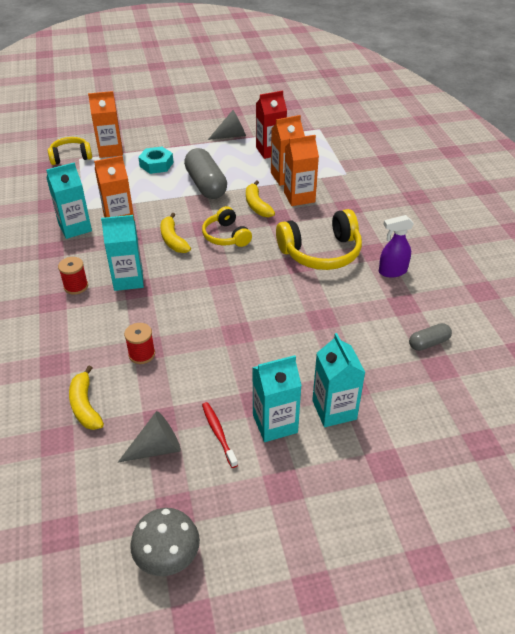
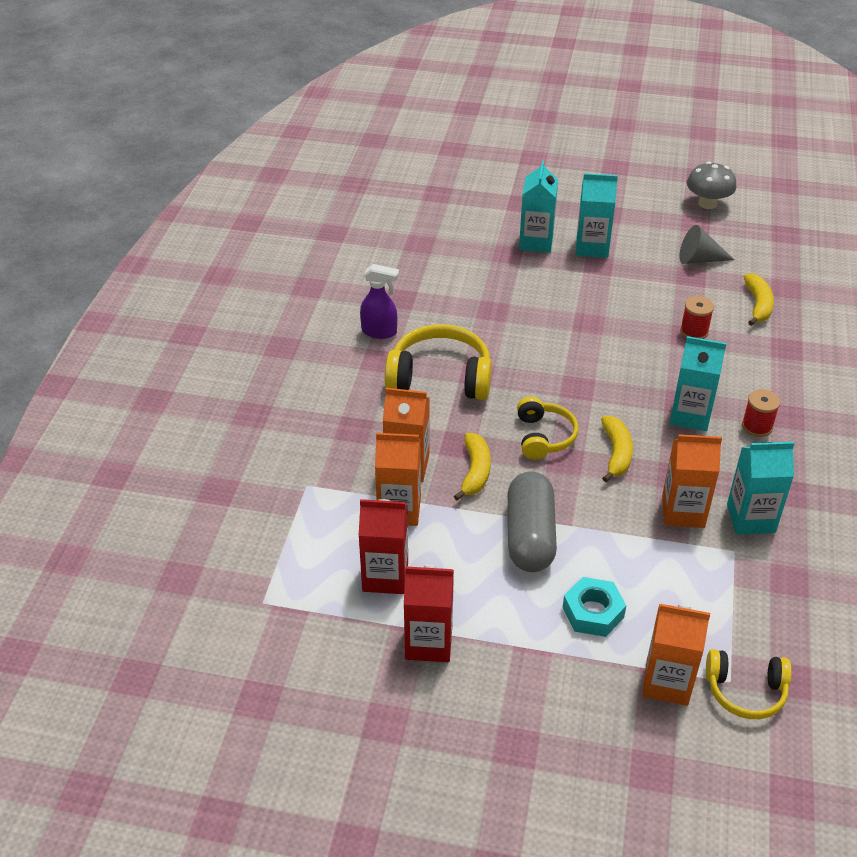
camera: 155 degrees left, 0 degrees up
red toothbrush [202,402,238,468] -> none
grey cone [208,110,246,140] -> red carton [404,565,454,662]
grey capsule [409,323,452,351] -> none

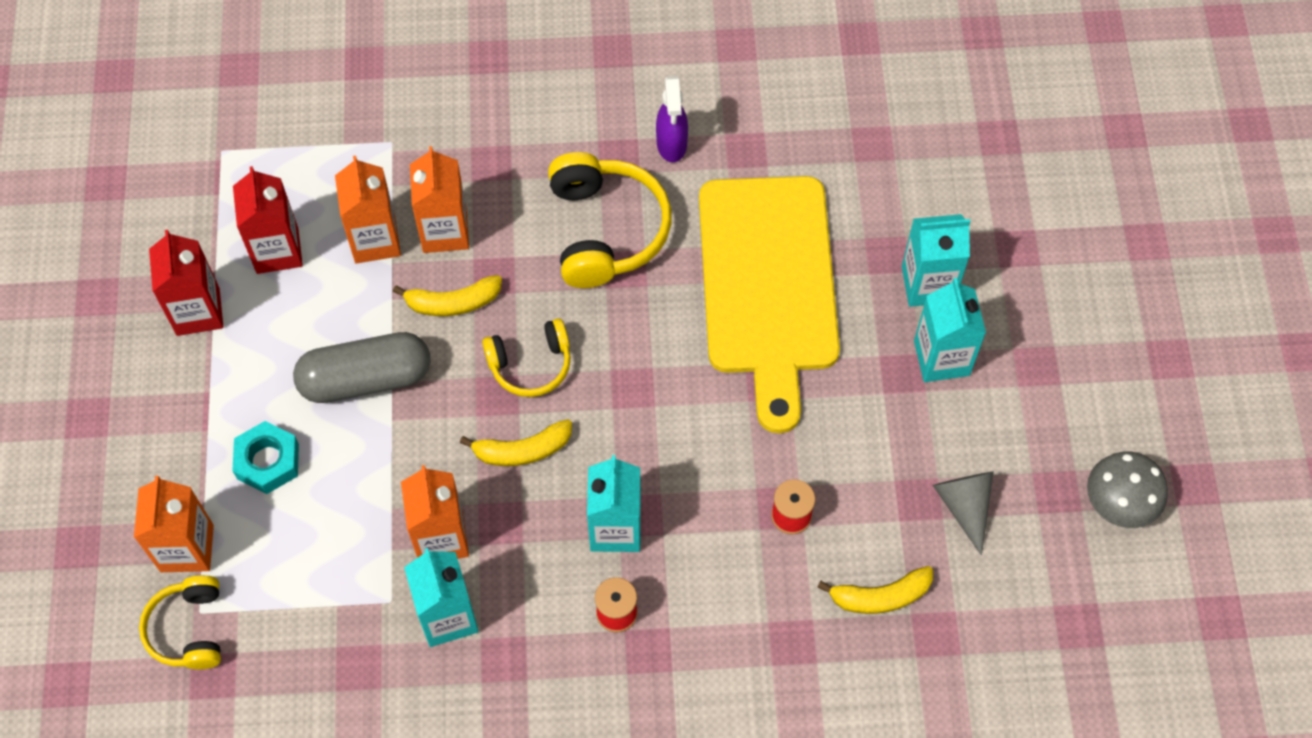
camera: 75 degrees right, 20 degrees up
none -> yellow cutting board [699,176,840,433]

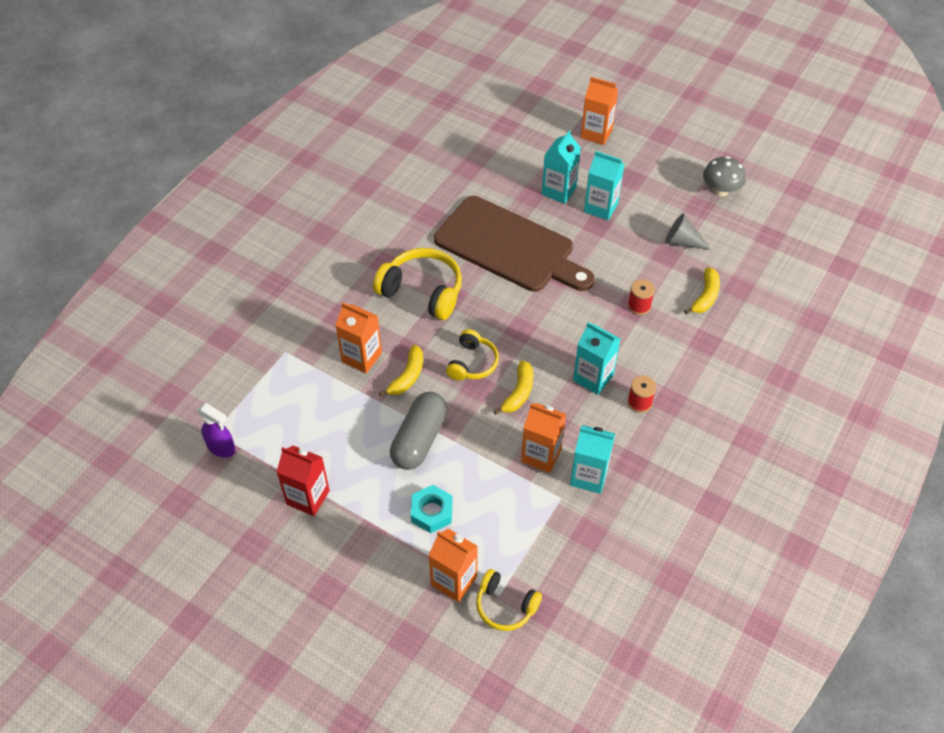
camera: 55 degrees left, 10 degrees down
red carton [233,166,303,274] -> none
orange carton [335,156,401,263] -> orange carton moved to [581,77,618,145]
purple spray bottle [656,76,688,162] -> purple spray bottle moved to [197,403,236,458]
yellow cutting board [699,176,840,433] -> brown cutting board [434,196,595,292]

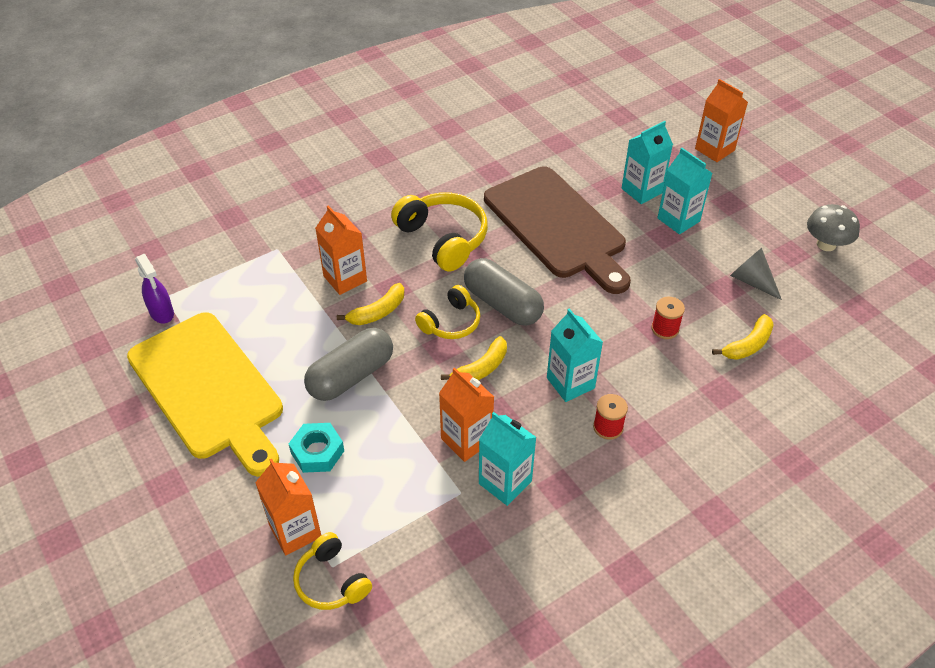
camera: 25 degrees right, 5 degrees down
red carton [276,445,330,516] -> yellow cutting board [127,312,283,477]
none -> grey capsule [464,258,544,326]

